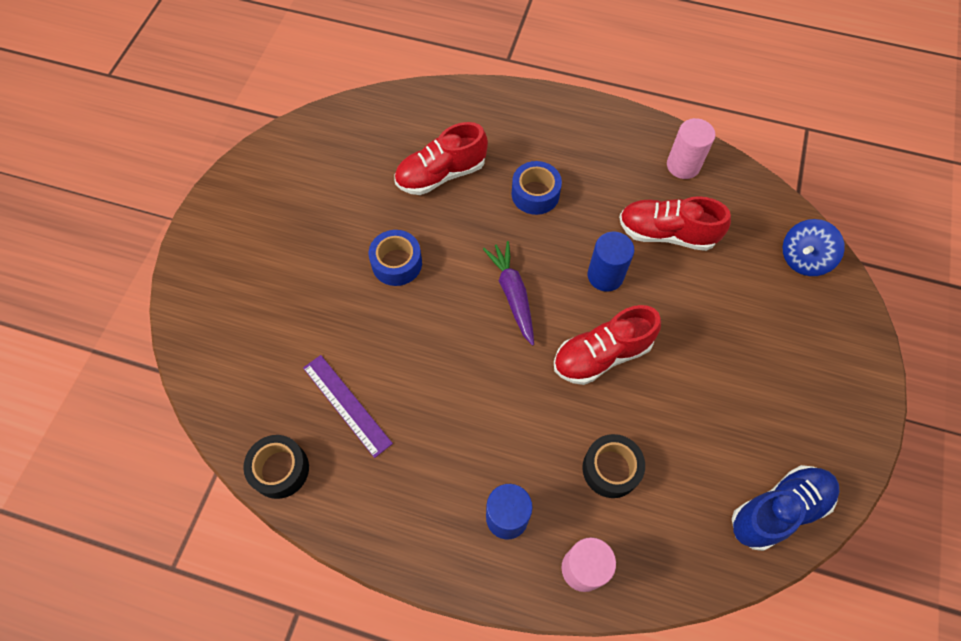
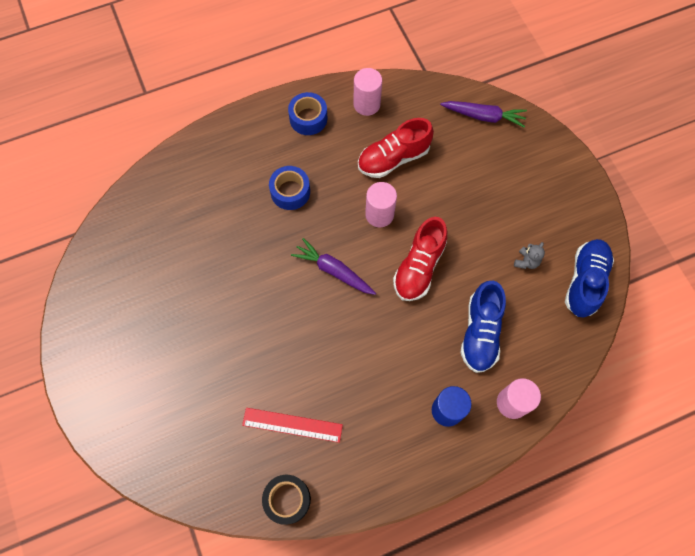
camera: 40 degrees left, 5 degrees up
purple ruler [303,355,393,458] -> red ruler [242,408,343,443]
blue tape [369,230,422,286] -> blue tape moved to [288,92,327,135]
red shoe [394,122,488,195] -> none
black tape [582,434,645,498] -> blue shoe [460,281,506,373]
blue cylinder [588,232,634,292] -> pink cylinder [365,182,397,227]
blue spinning top [783,219,845,276] -> purple carrot [440,101,527,127]
none -> grey teddy bear [514,242,545,269]

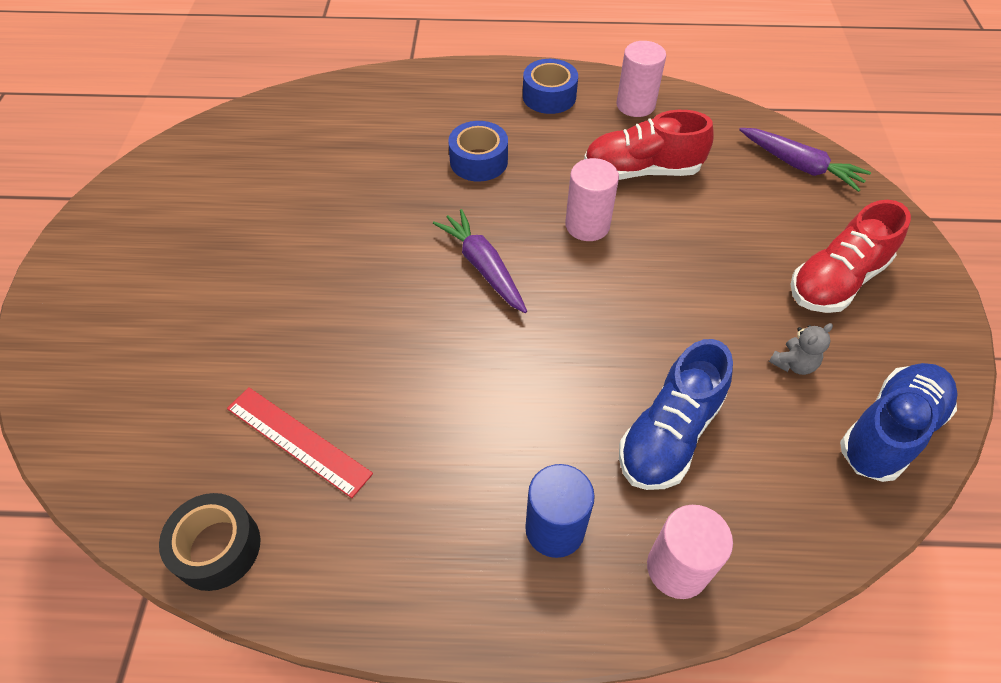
camera: 25 degrees right, 15 degrees down
red shoe [393,217,447,301] -> red shoe moved to [790,200,911,313]

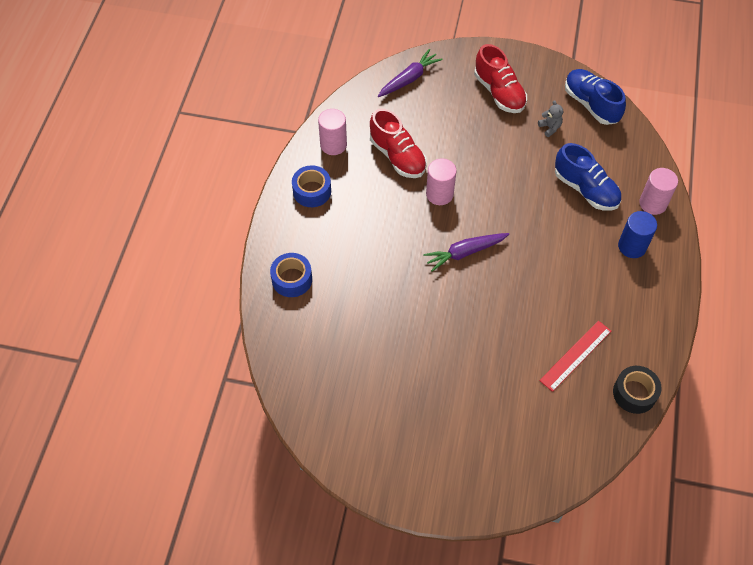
camera: 80 degrees left, 5 degrees up
blue tape [448,121,508,182] -> blue tape moved to [270,253,312,297]
red shoe [584,110,714,180] -> red shoe turned 45 degrees counterclockwise [370,109,427,178]

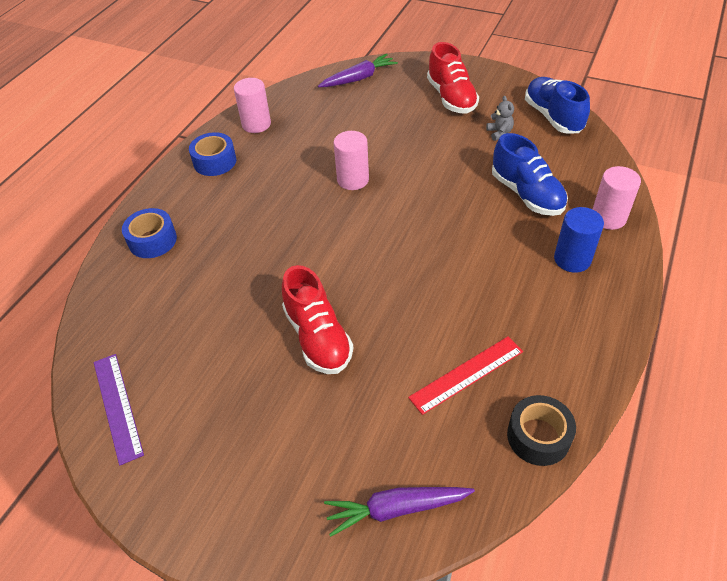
camera: 15 degrees right, 10 degrees down
red shoe [370,109,427,178] -> red shoe moved to [282,265,353,374]
purple carrot [423,233,509,272] -> purple carrot moved to [324,487,475,537]
none -> purple ruler [94,354,144,466]

